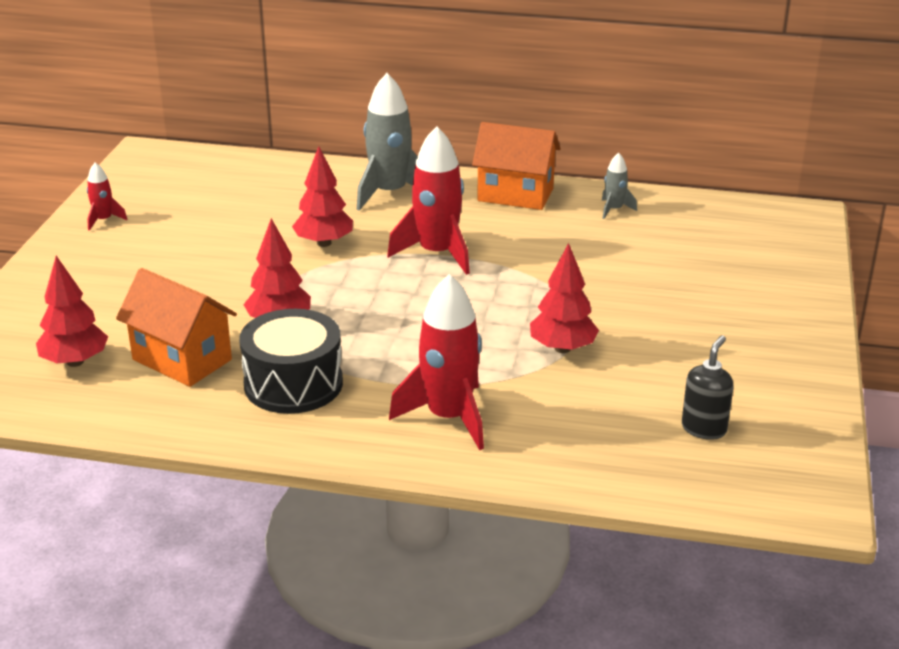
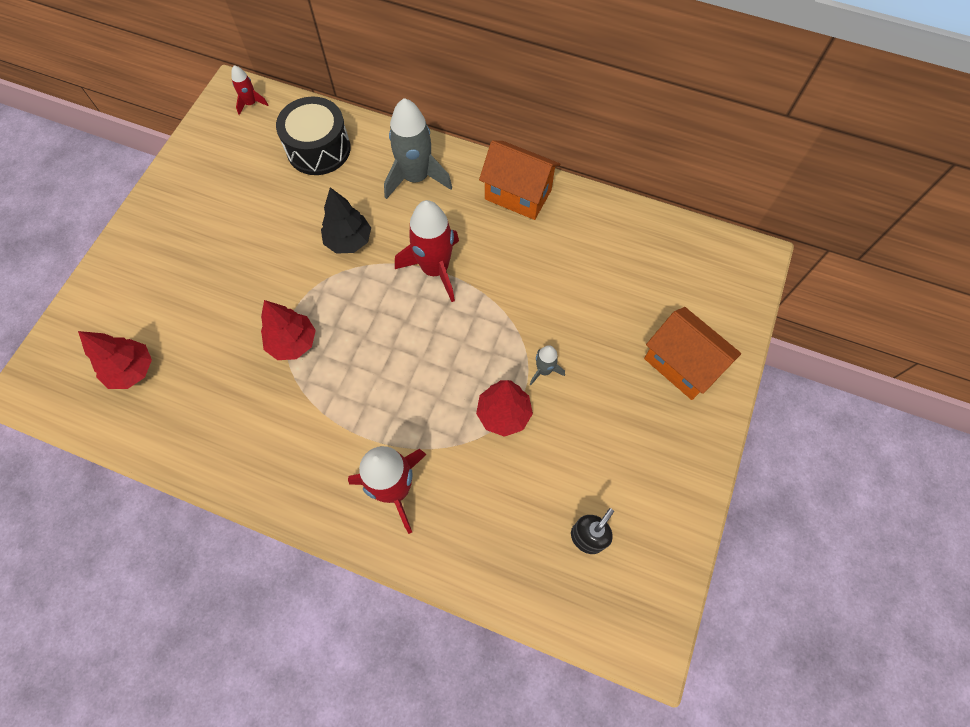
camera: 10 degrees right, 35 degrees up
red rocket [87,163,128,231] -> red rocket moved to [231,65,268,115]
orange house [116,268,237,387] -> orange house moved to [644,307,741,400]
black drum [239,309,343,414] -> black drum moved to [276,97,351,175]
red tree [292,146,353,247] -> black tree [321,187,371,254]
grey rocket [602,152,637,219] -> grey rocket moved to [530,345,565,385]

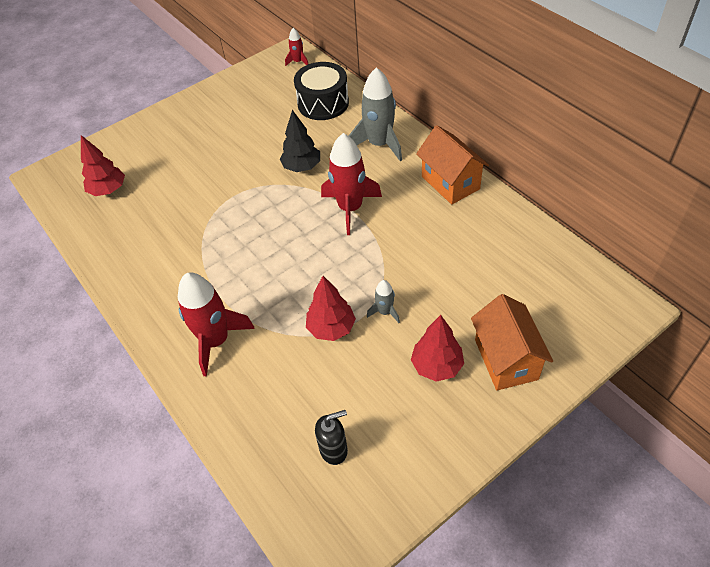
camera: 35 degrees right, 15 degrees down
red tree [261,300,316,360] -> red tree moved to [411,315,464,382]

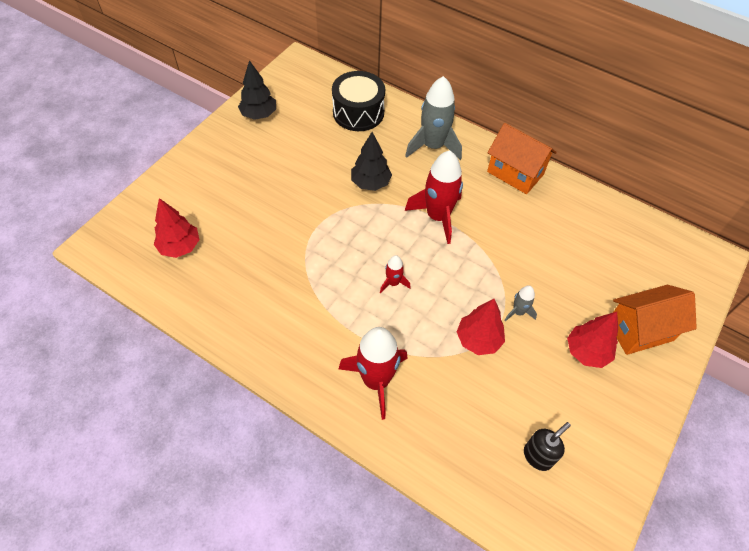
camera: 25 degrees left, 5 degrees up
red rocket [285,28,308,66] -> red rocket moved to [380,255,411,293]
orange house [471,294,553,390] -> orange house turned 75 degrees counterclockwise [613,285,697,355]
none -> black tree [238,60,276,120]

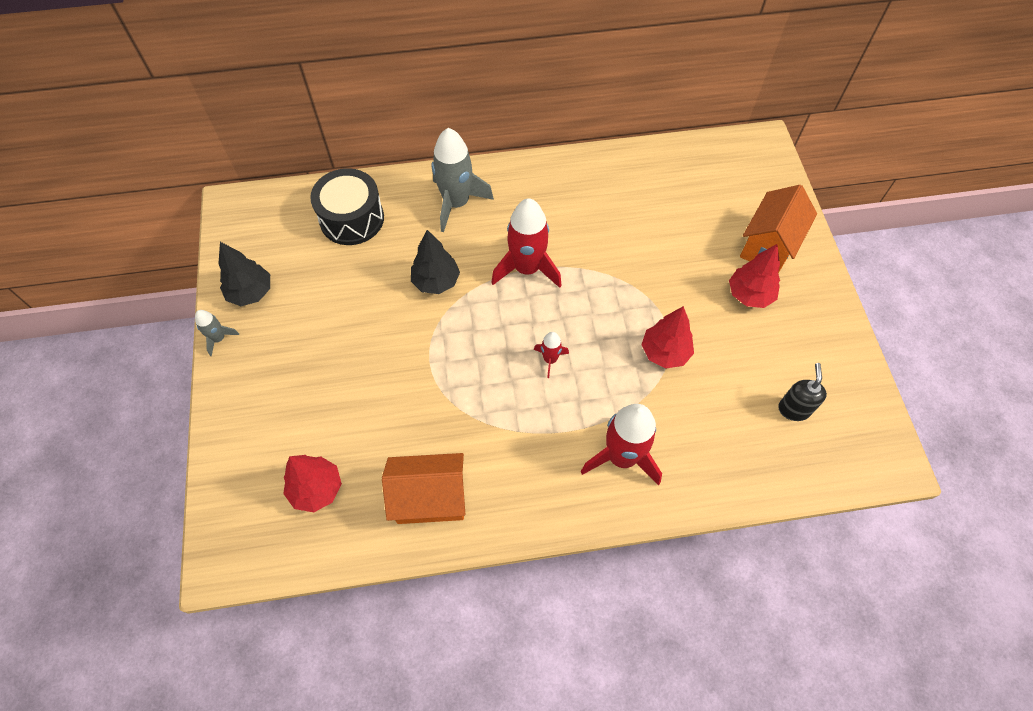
camera: 40 degrees left, 5 degrees up
orange house [487,123,557,194] -> orange house moved to [382,453,466,524]
grey rocket [504,285,537,321] -> grey rocket moved to [195,310,239,356]

